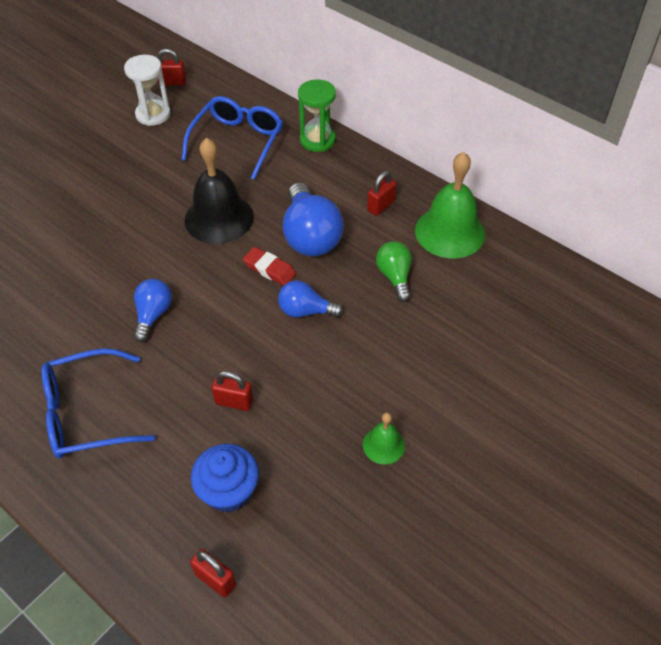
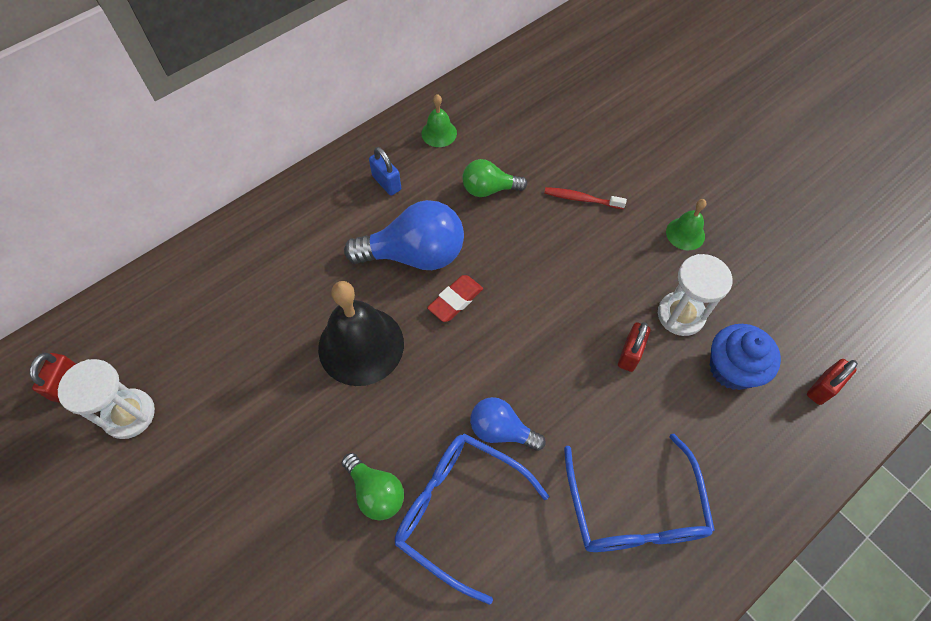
camera: 80 degrees left, 10 degrees up
blue glasses [181,96,283,180] -> blue glasses moved to [395,434,549,605]
blue light bulb [278,280,343,318] -> none
green hourglass [298,79,336,152] -> none
red padlock [367,171,396,216] -> blue padlock [369,147,401,196]
green bell [415,152,485,258] -> green bell [421,94,457,147], size x0.49
none -> green light bulb [341,453,404,521]
none -> red toothbrush [544,187,627,209]
none -> white hourglass [658,254,733,336]

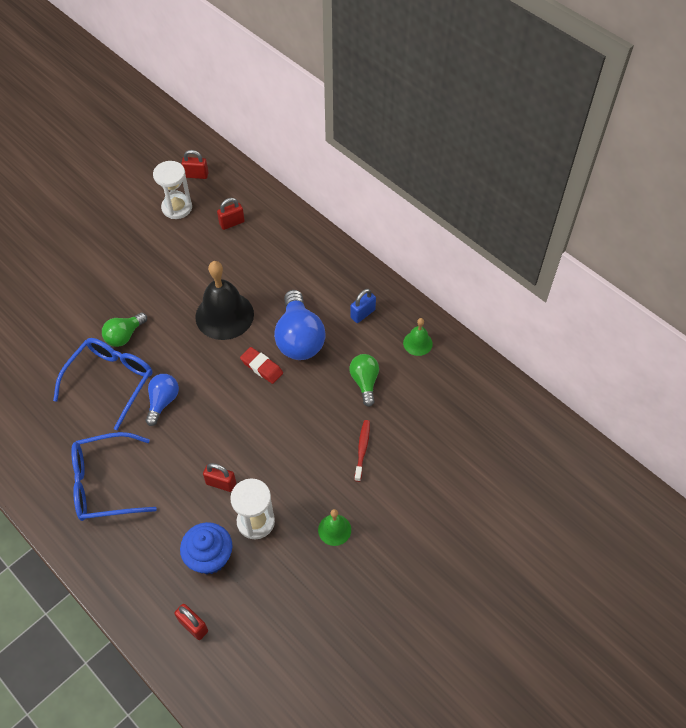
camera: 85 degrees right, 5 degrees down
none -> red padlock [217,198,245,230]

